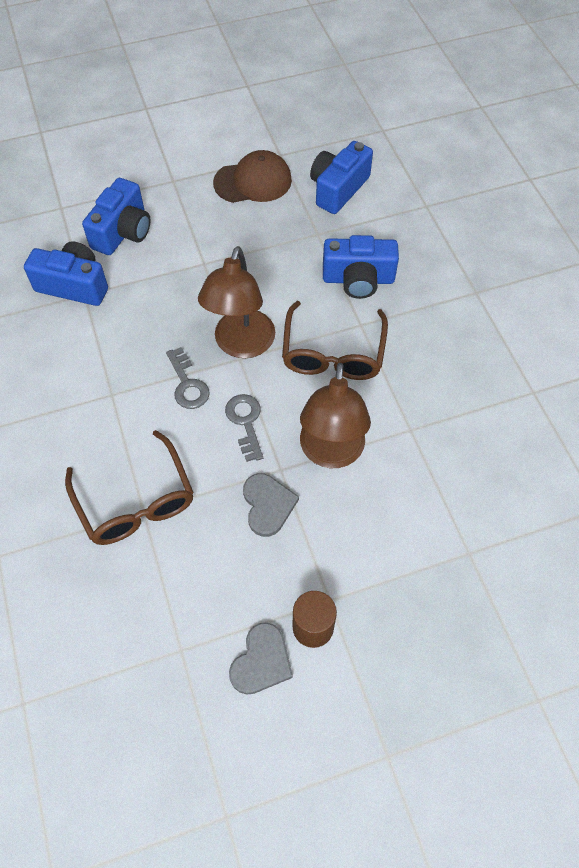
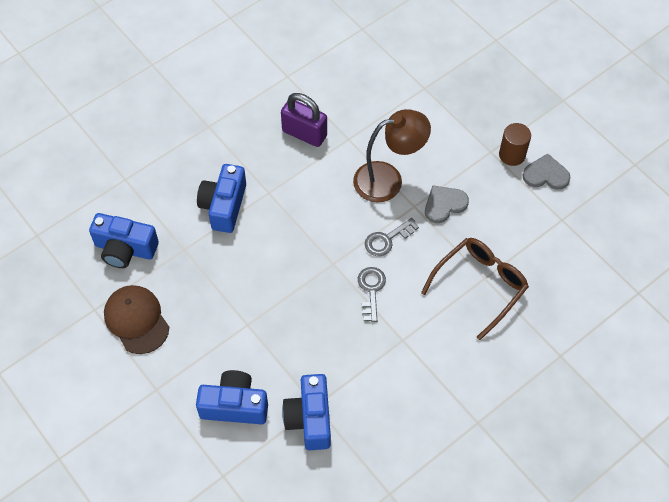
camera: 110 degrees left, 0 degrees up
grey key [166,347,210,409] -> grey key turned 45 degrees counterclockwise [358,267,386,322]
brown lamp [198,246,275,358] -> none
brown glasses [282,301,388,380] -> none
blue camera [323,235,399,299] -> blue camera turned 150 degrees counterclockwise [197,164,246,233]
none -> purple padlock [281,93,327,147]

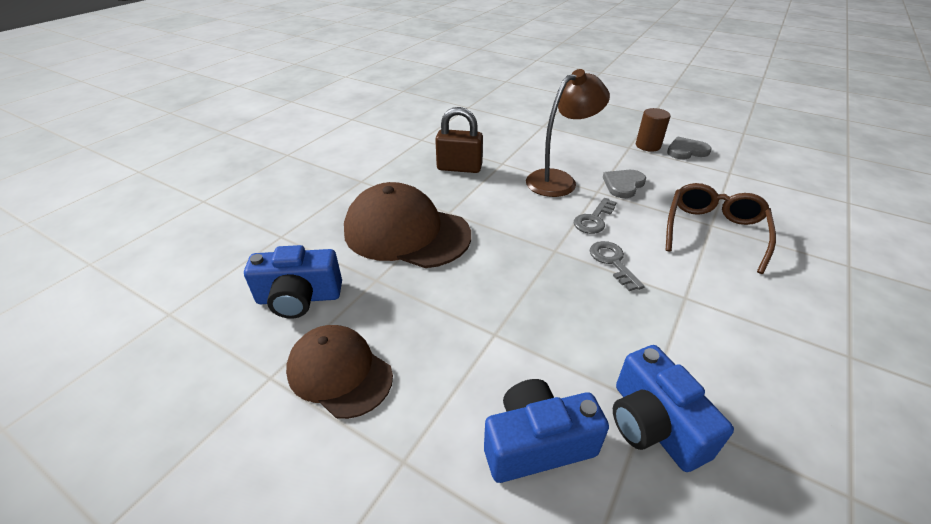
camera: 20 degrees left, 20 degrees down
blue camera [197,164,246,233] -> brown cap [344,182,471,268]
purple padlock [281,93,327,147] -> brown padlock [435,107,483,173]

